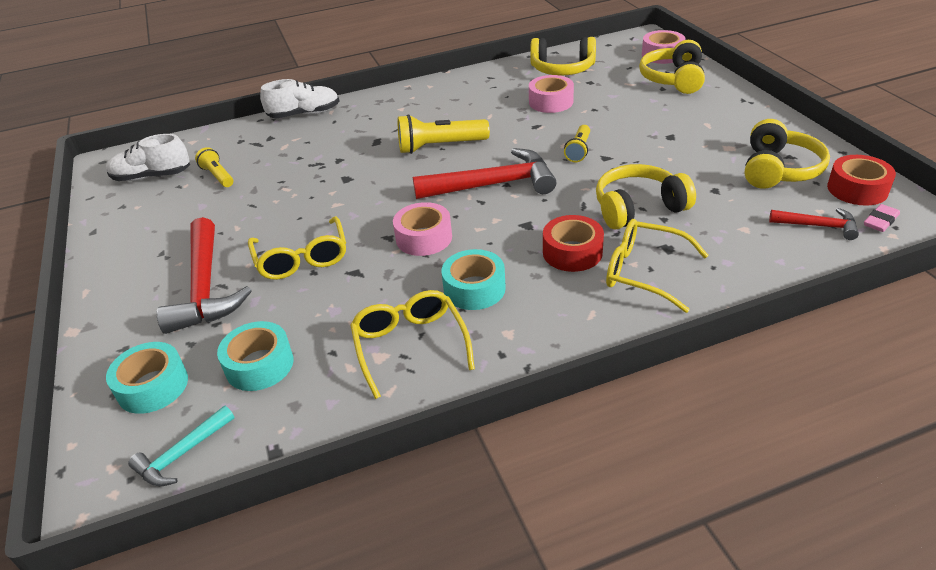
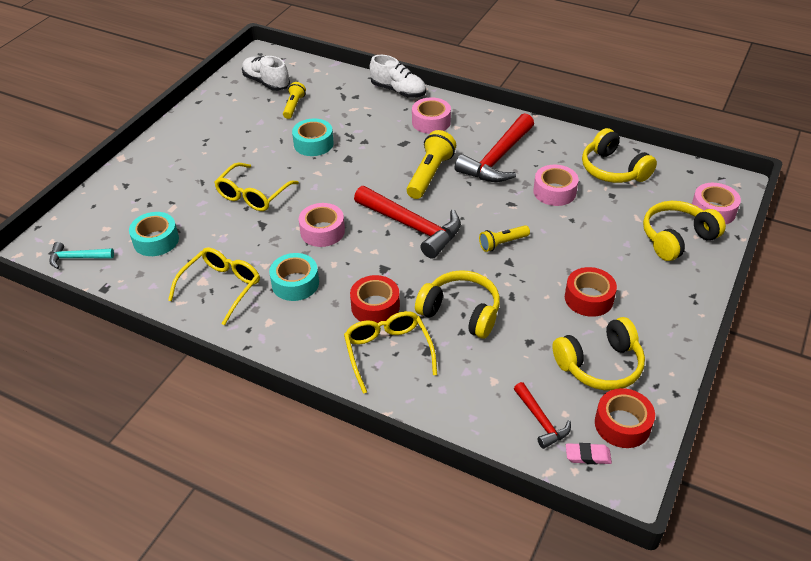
camera: 45 degrees right, 5 degrees up
turquoise tape [106,342,188,414] -> turquoise tape moved to [292,118,334,156]
red hammer [157,217,252,334] -> red hammer moved to [455,113,534,182]
yellow flashlight [398,114,490,154] -> yellow flashlight turned 75 degrees clockwise [407,130,456,199]
none -> pink tape [412,97,451,134]
none -> red tape [565,267,617,317]

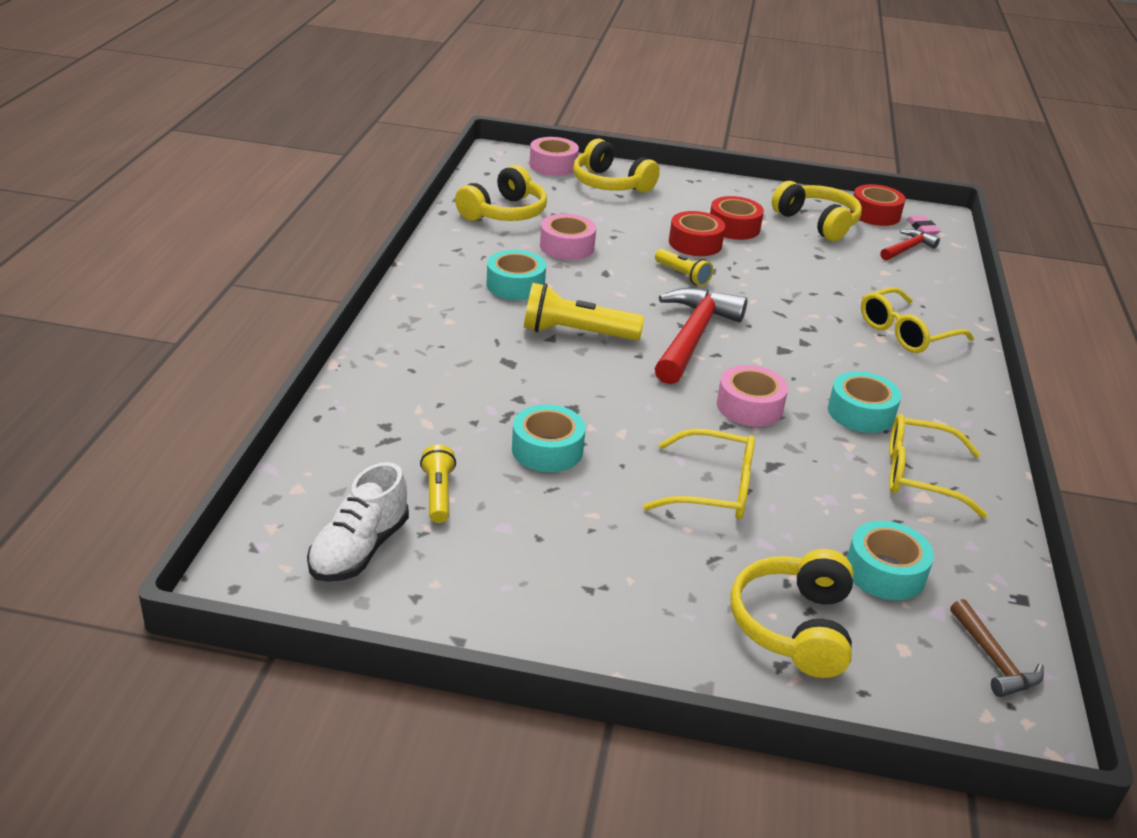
camera: 110 degrees left, 10 degrees down
turquoise hammer [49,242,114,269] -> brown hammer [950,599,1044,697]
yellow flashlight [283,82,306,119] -> yellow flashlight turned 90 degrees clockwise [420,445,456,523]
red tape [350,275,400,323] -> red tape moved to [669,211,725,256]
white shoe [370,55,426,98] -> none
pink tape [412,97,451,134] -> none
yellow headphones [415,270,500,339] -> yellow headphones moved to [731,549,853,678]
red hammer [455,113,534,182] -> turquoise tape [486,250,546,300]

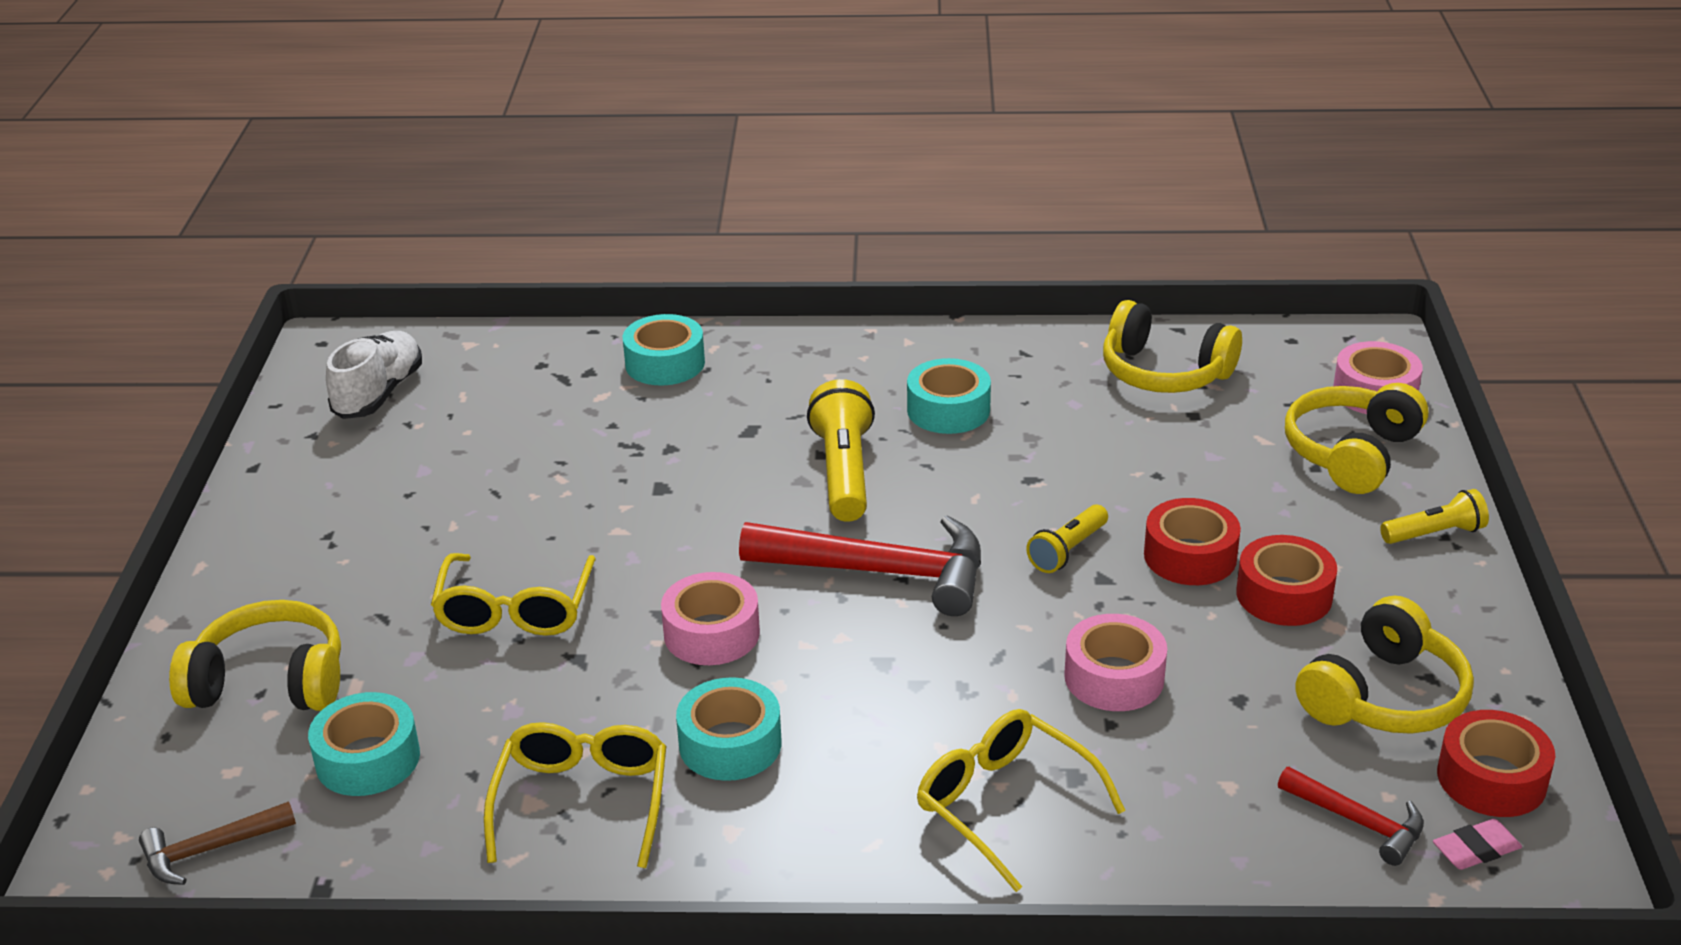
camera: 85 degrees right, 0 degrees up
white shoe [307,462,409,582] -> white shoe turned 90 degrees clockwise [326,331,422,419]
yellow flashlight [420,445,456,523] -> yellow flashlight moved to [1380,489,1489,544]
turquoise tape [512,404,586,472] -> turquoise tape moved to [622,314,705,385]
pink tape [540,214,596,260] -> pink tape moved to [1064,614,1167,711]

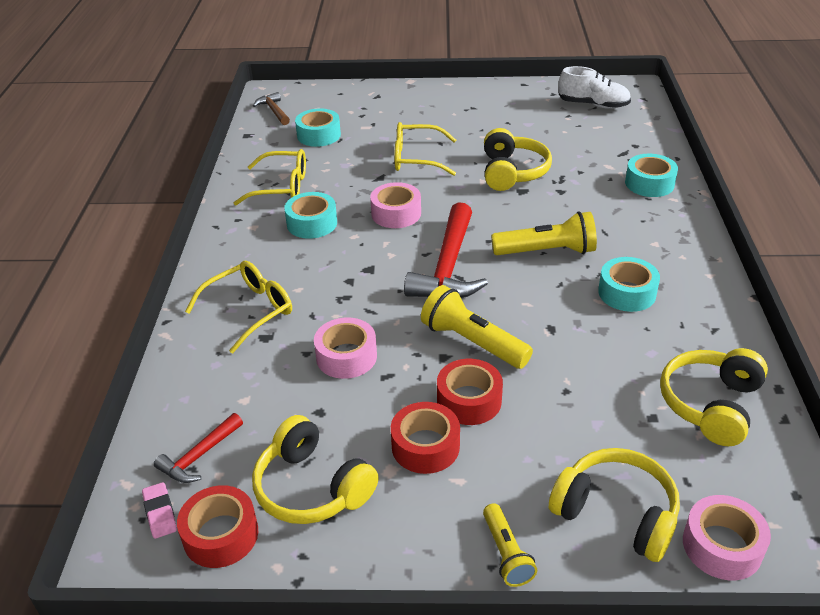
camera: 90 degrees right, 5 degrees up
yellow headphones [169,600,341,711] -> yellow headphones moved to [484,128,552,191]
yellow flashlight [1026,504,1108,573] -> yellow flashlight [421,285,533,369], size x1.67

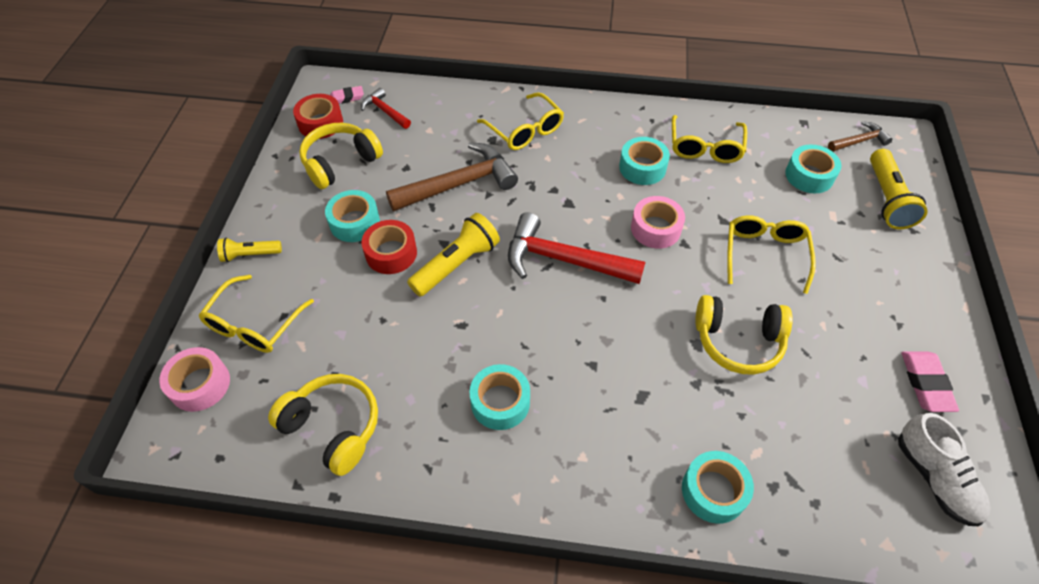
camera: 95 degrees right, 15 degrees up
pink tape [314,318,377,379] -> brown hammer [386,142,518,211]
red tape [391,402,460,474] -> turquoise tape [325,190,380,242]
yellow flashlight [491,211,597,255] -> yellow flashlight moved to [870,149,928,229]
yellow headphones [549,448,680,562] -> yellow glasses [198,275,314,353]
white shoe [559,66,631,109] -> white shoe turned 45 degrees counterclockwise [898,413,991,526]
none -> pink eraser [902,351,959,412]

